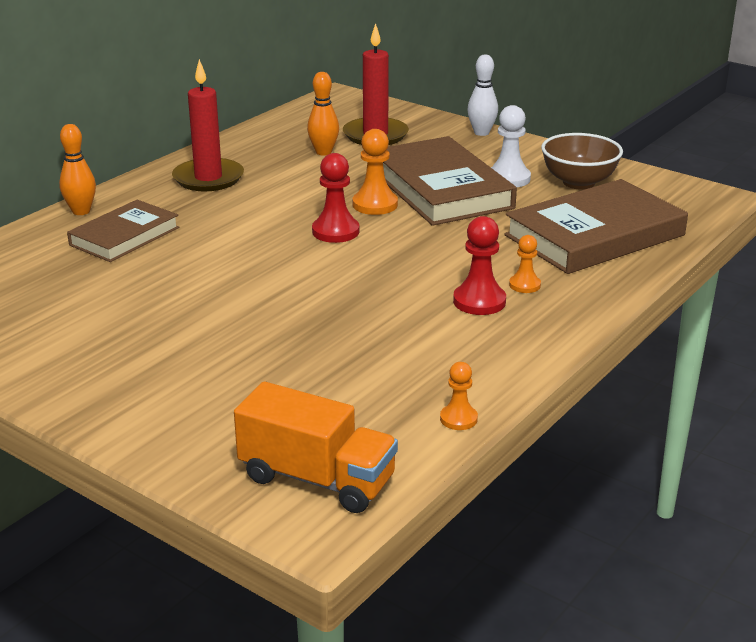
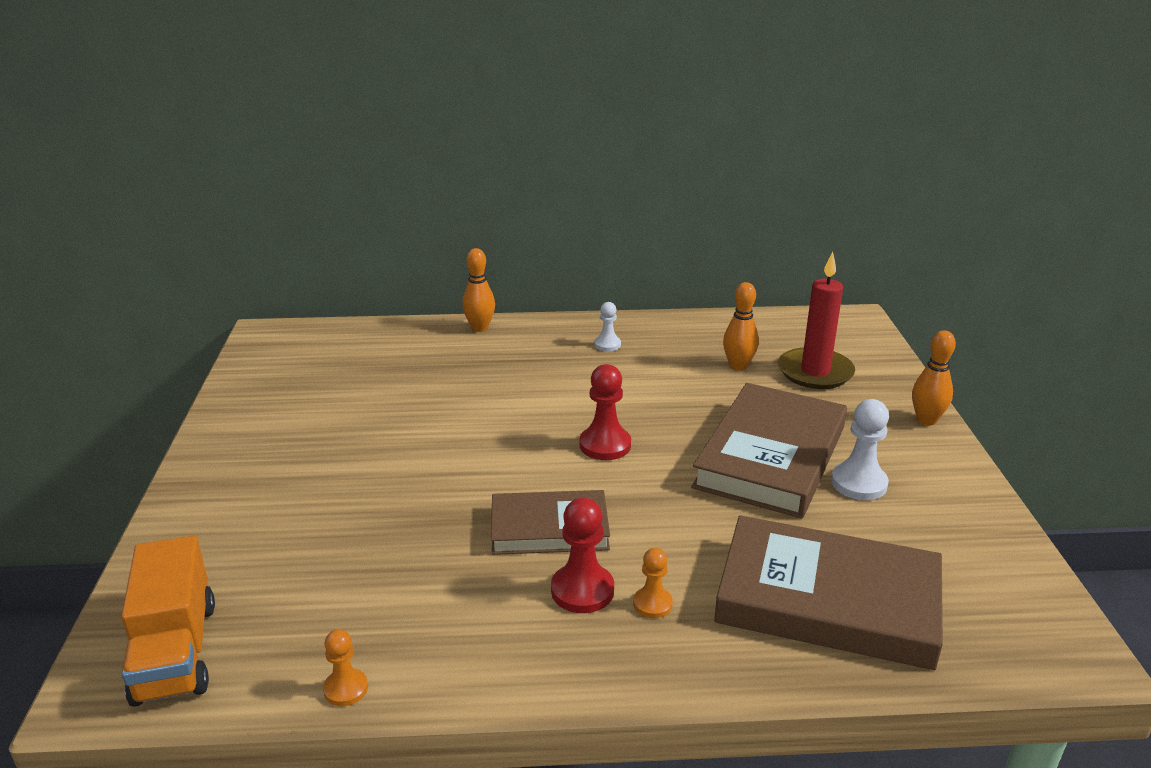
camera: 50 degrees right, 0 degrees up
brown book [67,200,179,262] -> brown book moved to [491,490,610,555]
red candle [172,59,244,191] -> white pawn [594,302,621,351]
orange pawn [353,129,398,215] -> none
white bowling pin [467,55,498,136] -> orange bowling pin [912,330,956,426]
brown bowl [541,133,623,189] -> none

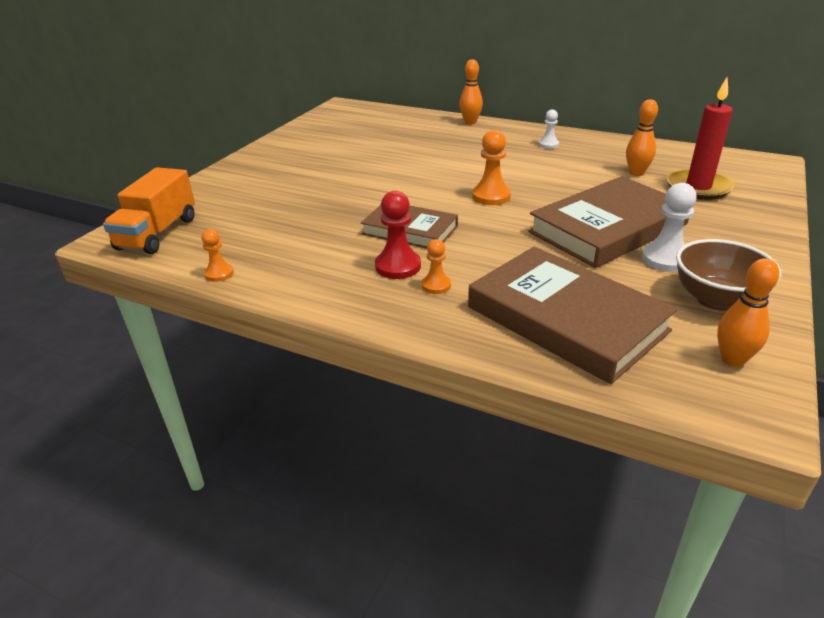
camera: 30 degrees right, 5 degrees up
red pawn [579,364,631,460] -> orange pawn [472,130,511,205]
orange bowling pin [912,330,956,426] -> orange bowling pin moved to [717,258,780,367]
none -> brown bowl [676,239,781,311]

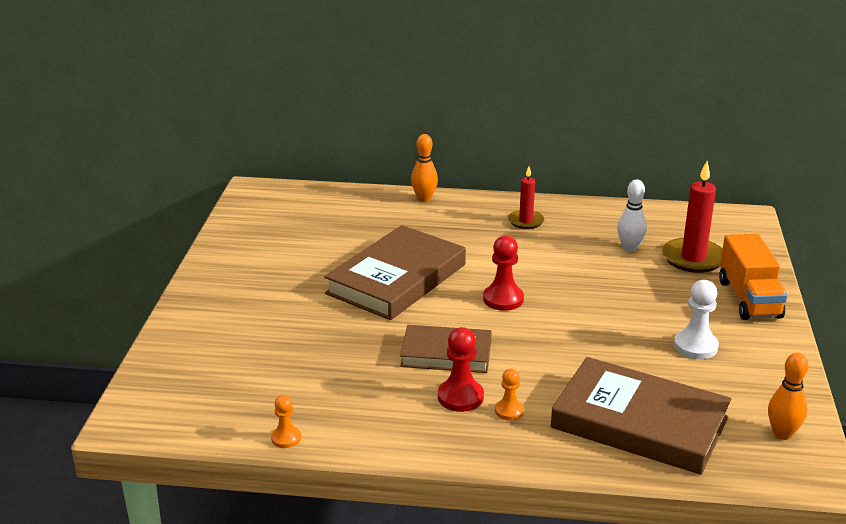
camera: 20 degrees left, 5 degrees down
orange truck [103,167,195,254] -> orange truck moved to [719,234,788,320]
orange pawn [472,130,511,205] -> red pawn [483,236,524,311]
brown book [528,176,689,268] -> brown book moved to [324,225,466,320]
white pawn [539,109,559,149] -> red candle [508,166,544,229]
orange bowling pin [626,99,658,176] -> white bowling pin [617,179,647,252]
brown bowl [676,239,781,311] -> none

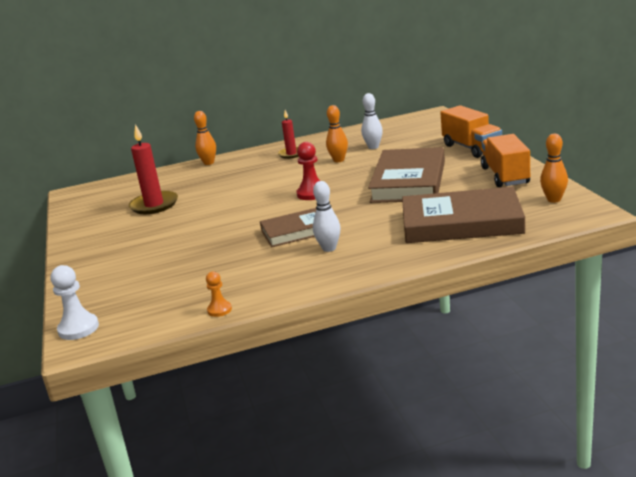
camera: 20 degrees left, 5 degrees down
brown book [324,225,466,320] -> brown book moved to [368,147,445,203]
red pawn [438,327,484,412] -> white bowling pin [313,181,341,252]
orange pawn [495,369,524,420] -> none
red candle [662,161,723,273] -> red candle moved to [129,124,178,214]
white pawn [674,280,719,359] -> white pawn moved to [51,265,99,340]
none -> orange bowling pin [326,105,348,162]
none -> orange truck [481,134,530,187]

